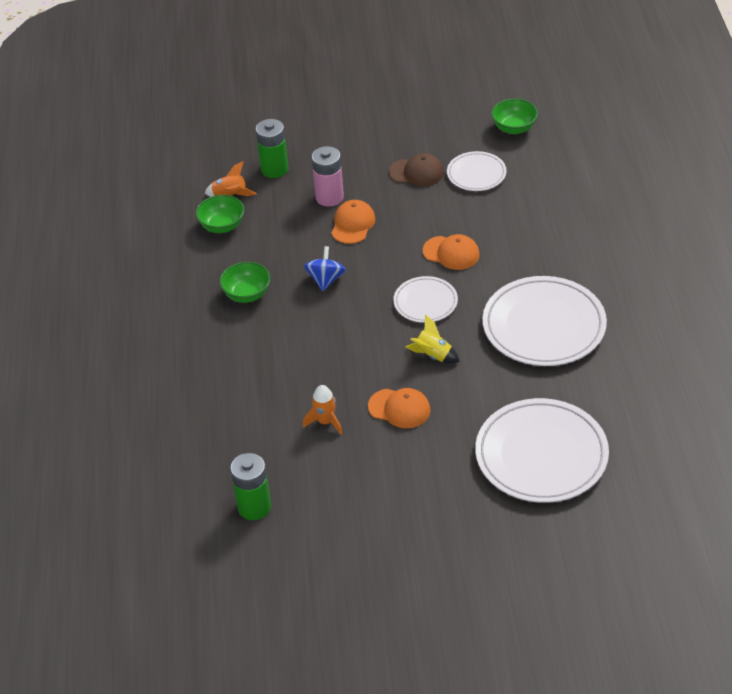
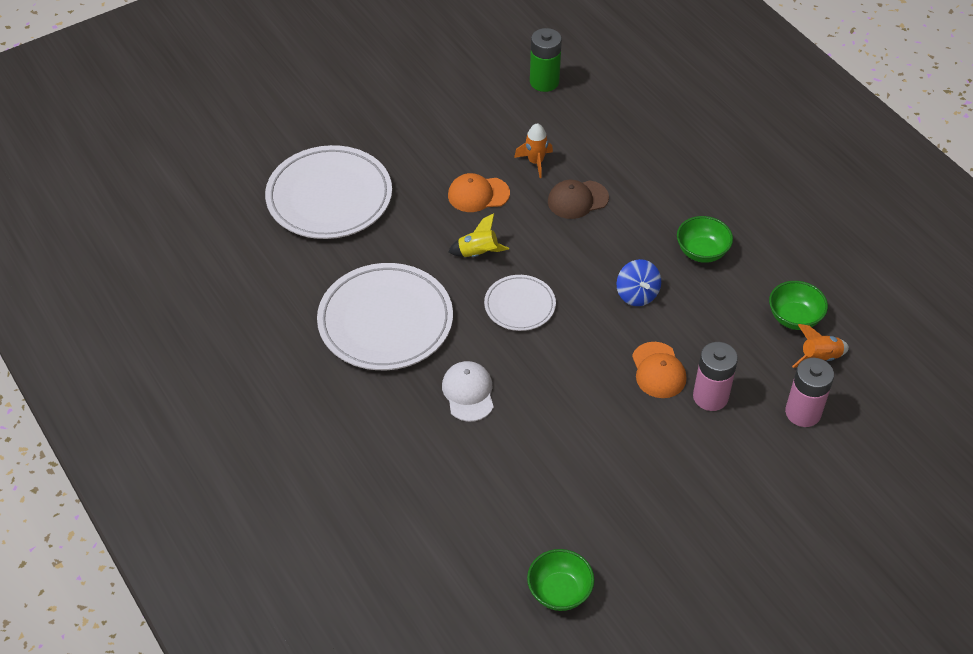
camera: 150 degrees right, 5 degrees up
green battery [256,119,288,178] -> pink battery [785,358,834,427]
brown cap [389,153,444,186] -> brown cap moved to [548,180,609,219]
orange cap [423,234,480,270] -> none
white plate [447,151,507,191] -> none
none -> white cap [442,361,494,422]

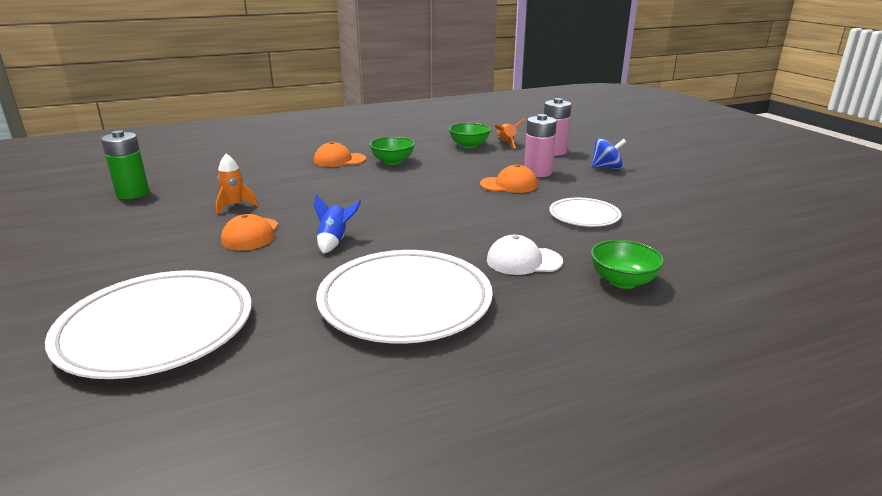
camera: 80 degrees left, 25 degrees down
yellow rocket [448,213,509,257] -> blue rocket [314,194,361,254]
white plate [484,275,556,331] -> white plate moved to [549,198,621,227]
green bowl [527,549,594,611] -> green bowl moved to [591,240,664,289]
brown cap [548,180,609,219] -> none
blue spinning top [616,259,661,306] -> blue spinning top moved to [591,138,626,169]
none -> orange cap [314,142,366,167]

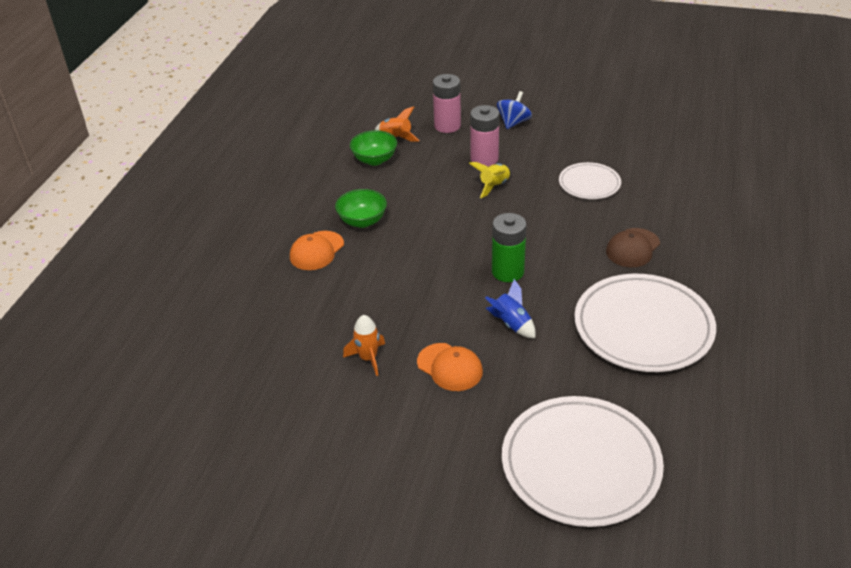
camera: 50 degrees left, 15 degrees up
green battery [101,130,149,199] -> green battery moved to [492,213,527,282]
orange cap [480,164,538,193] -> yellow rocket [469,162,511,198]
white cap [487,235,563,275] -> brown cap [606,228,660,267]
green bowl [591,240,664,289] -> none

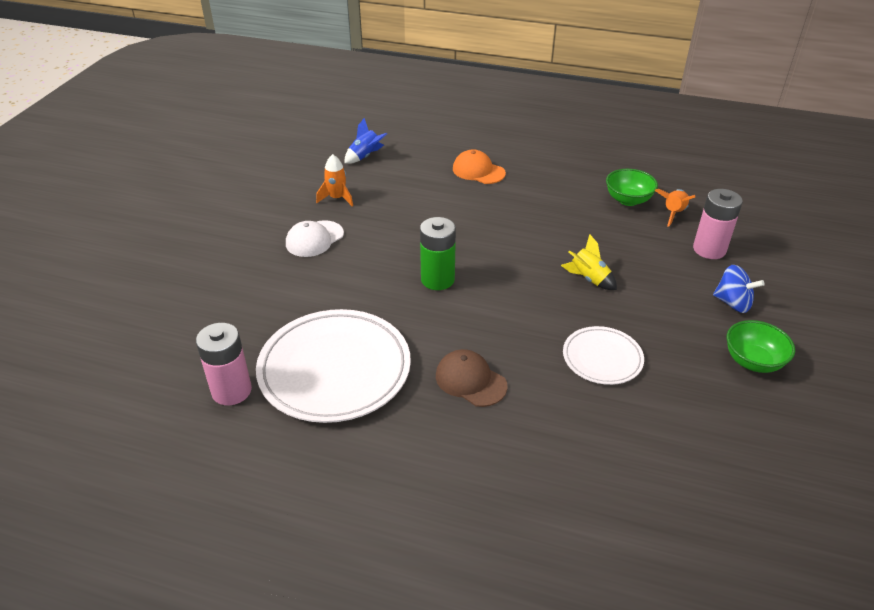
camera: 90 degrees right, 0 degrees up
green bowl [335,189,387,228] -> green bowl moved to [727,320,795,373]
orange cap [417,343,483,391] -> white cap [286,220,344,257]
pink battery [470,105,499,166] -> pink battery moved to [196,323,252,405]
blue rocket [485,279,535,338] -> blue rocket moved to [345,118,387,164]
white plate [502,396,664,527] -> none

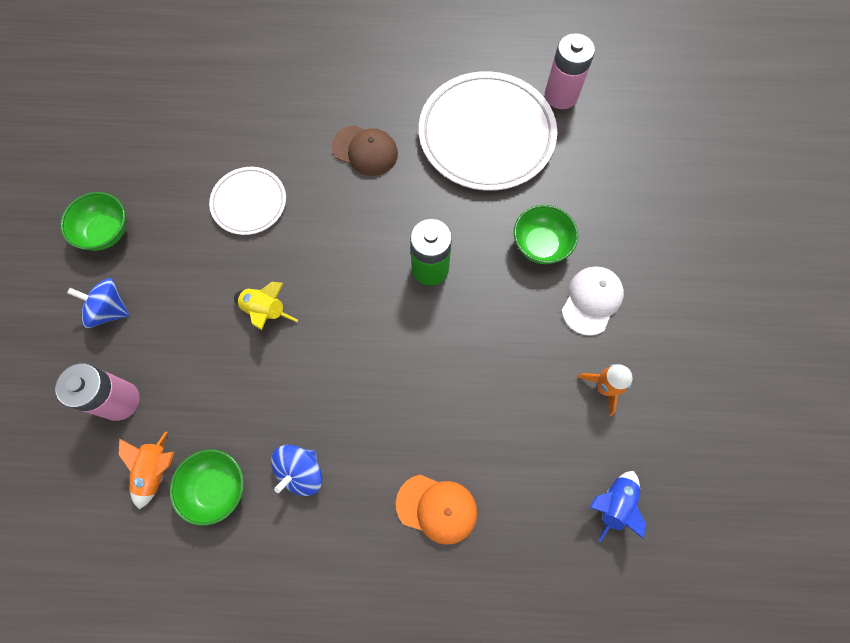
camera: 165 degrees right, 30 degrees up
none -> blue spinning top [271,445,322,496]
none -> green bowl [514,205,578,264]

